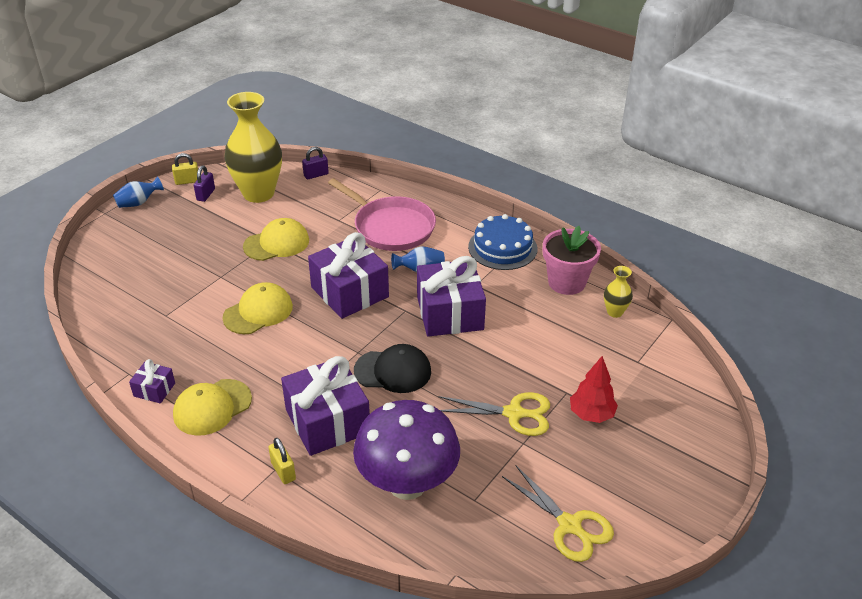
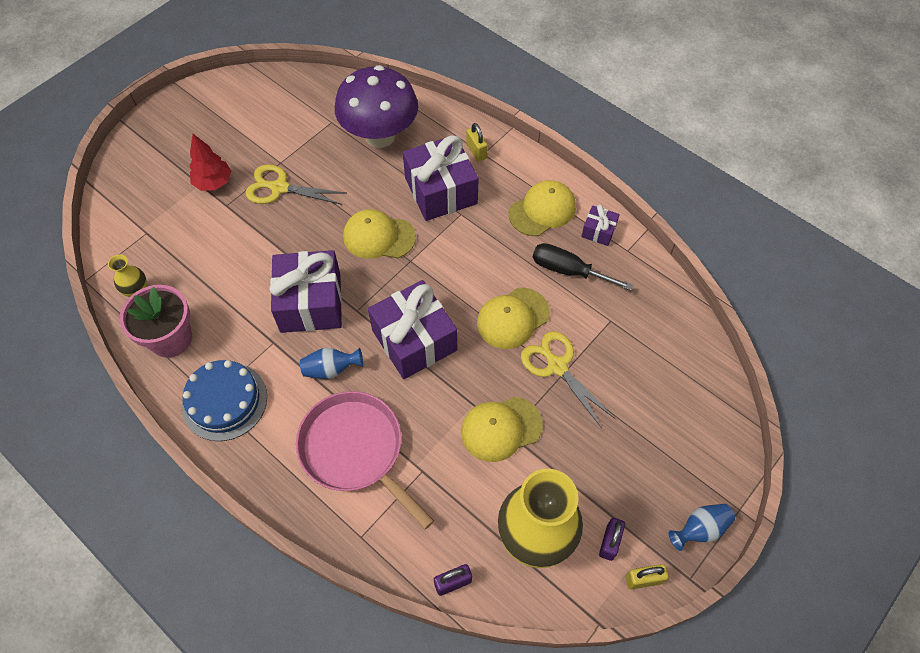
camera: 175 degrees left, 20 degrees up
black cap [354,344,431,393] -> yellow cap [343,209,416,259]
yellow scissors [502,466,614,562] -> yellow scissors moved to [521,331,615,428]
none -> black screwdriver [533,243,633,291]

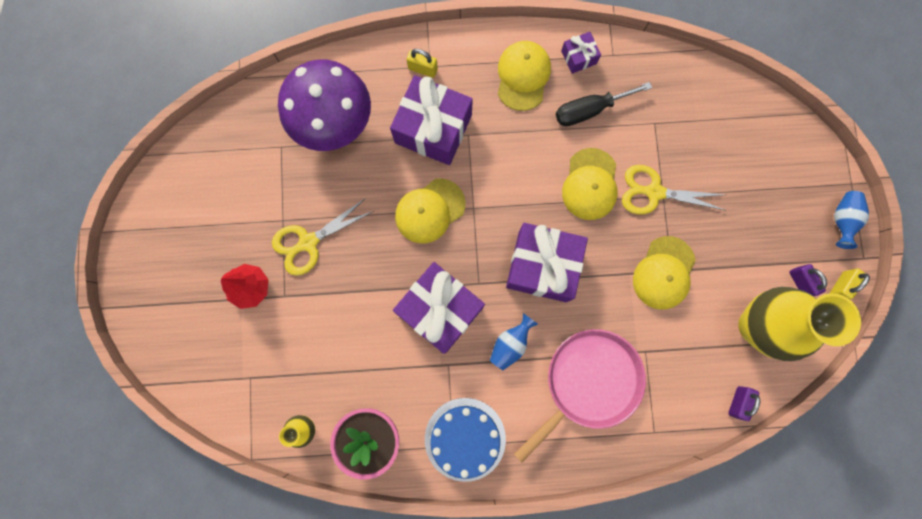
camera: 45 degrees left, 20 degrees up
pink pan [296,391,434,529] -> pink pan turned 135 degrees clockwise [514,329,646,463]

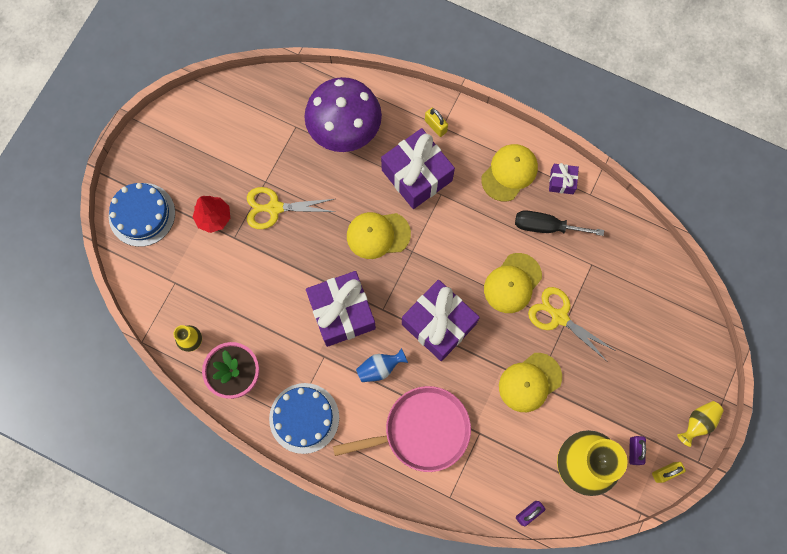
camera: 30 degrees right, 5 degrees down
blue vase [834,191,869,249] -> yellow vase [678,401,724,447]
none -> blue cake [109,183,175,247]

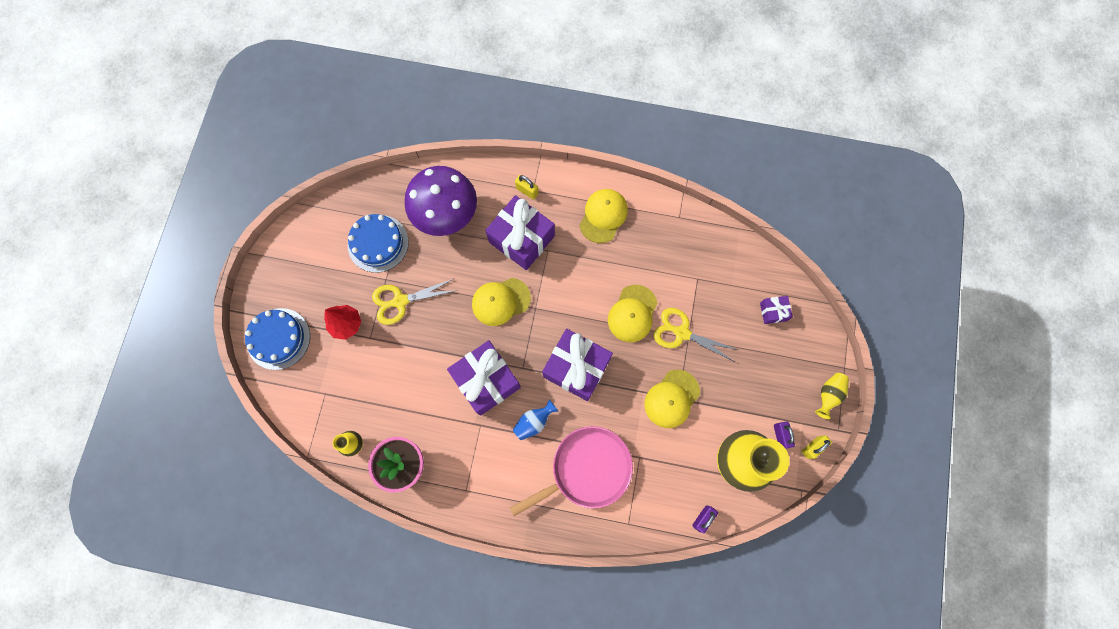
camera: 15 degrees left, 0 degrees up
blue cake [269,383,339,454] -> blue cake moved to [348,214,409,273]
black screwdriver [515,210,604,236] -> none
purple gift [549,163,579,194] -> purple gift moved to [760,296,793,324]

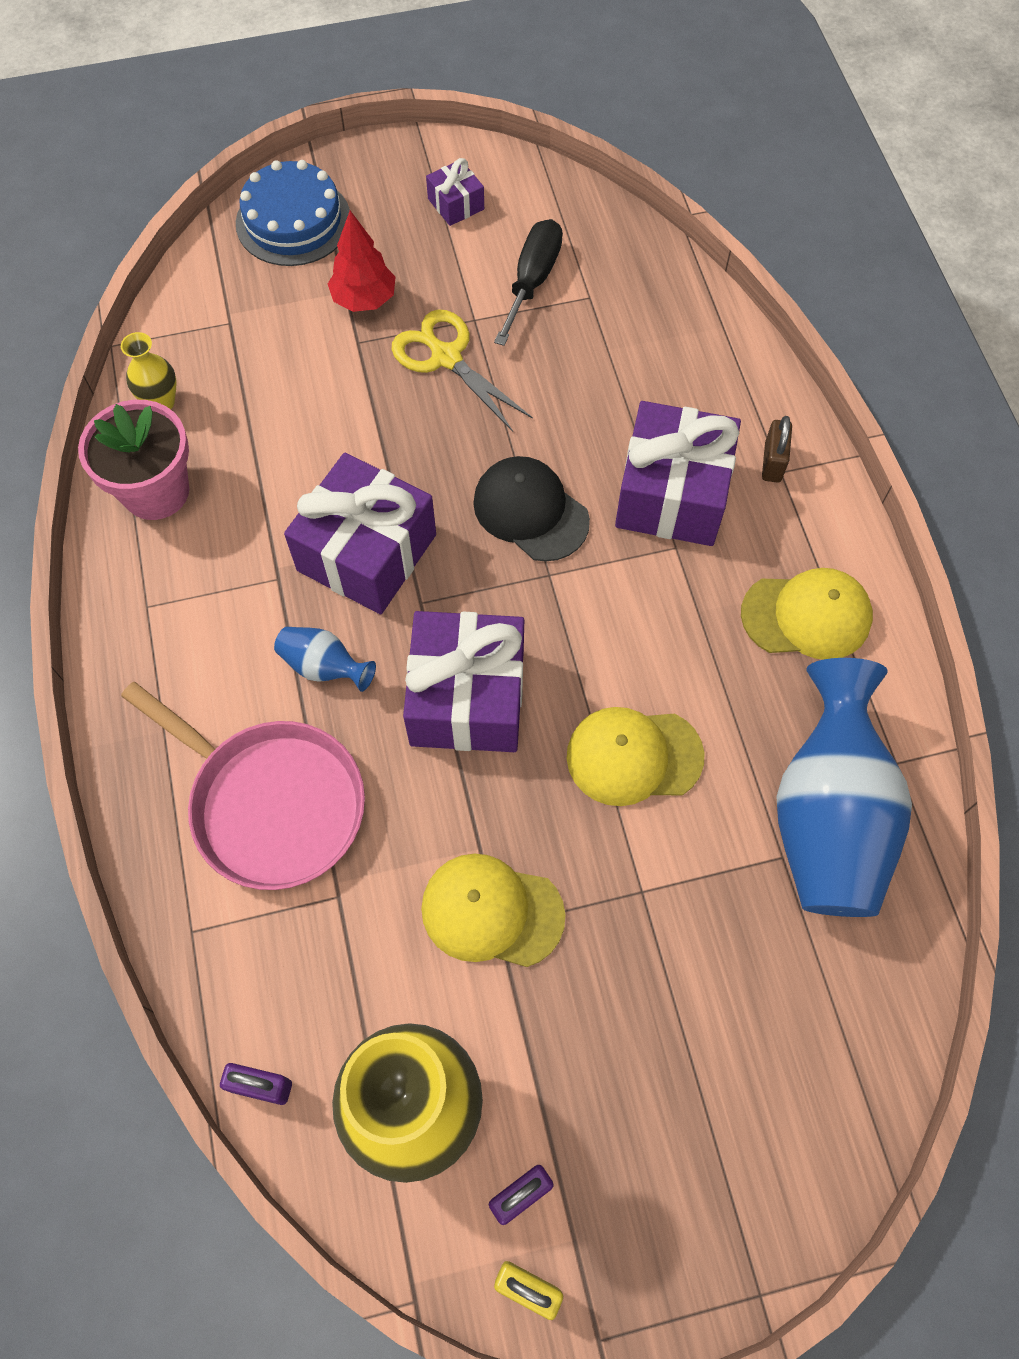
camera: 65 degrees right, 10 degrees down
blue cake [348,214,409,273] -> black screwdriver [494,219,563,346]
purple mushroom [405,166,477,236] -> none
yellow cap [472,278,531,326] -> black cap [473,456,590,562]
yellow padlock [515,175,539,200] -> brown padlock [762,416,792,483]
yellow scissors [654,308,738,362] -> none
purple gift [760,296,793,324] -> purple gift moved to [426,158,484,226]
yellow vase [815,373,849,419] -> none
none -> blue vase [776,658,912,917]

